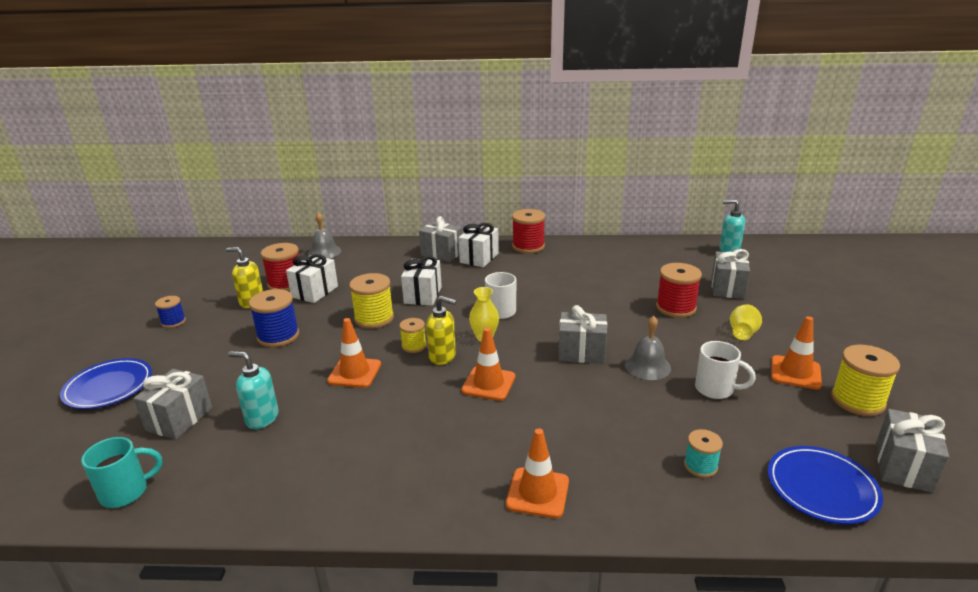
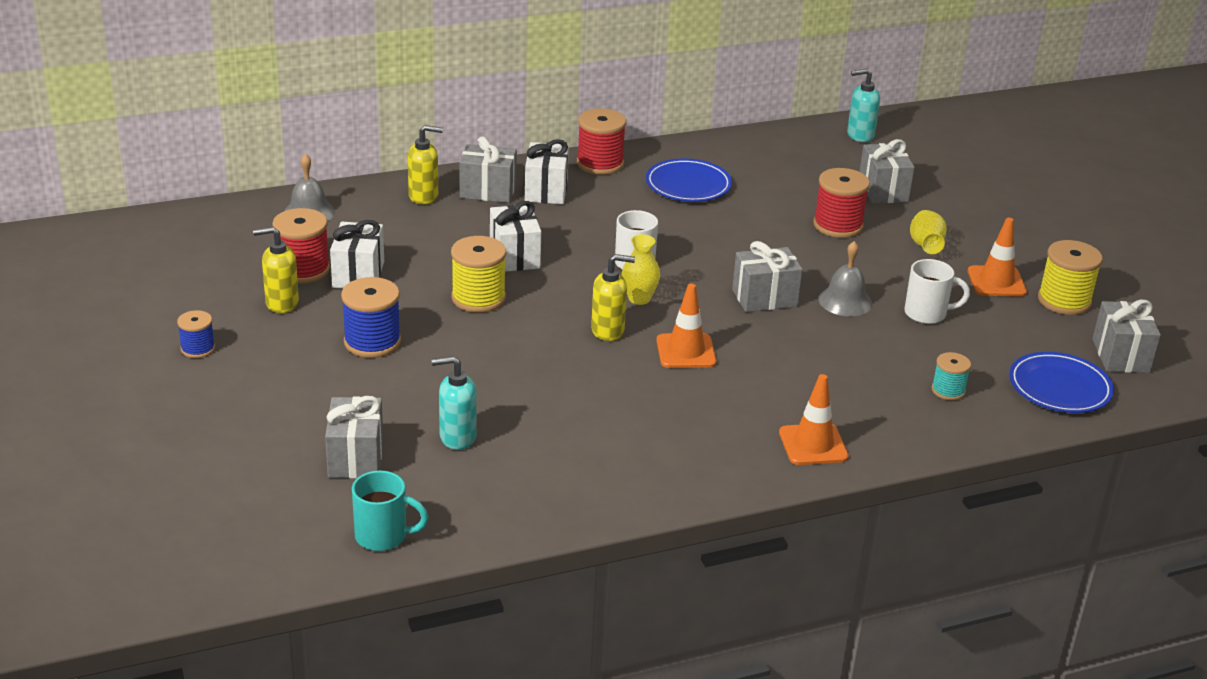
camera: 25 degrees left, 5 degrees up
blue plate [60,358,152,409] -> blue plate moved to [646,159,732,202]
turquoise mug [81,437,162,508] -> turquoise mug turned 60 degrees clockwise [352,471,429,551]
orange traffic cone [327,318,381,388] -> none
yellow spool [399,318,427,353] -> none
none -> yellow soap dispenser [408,125,443,204]

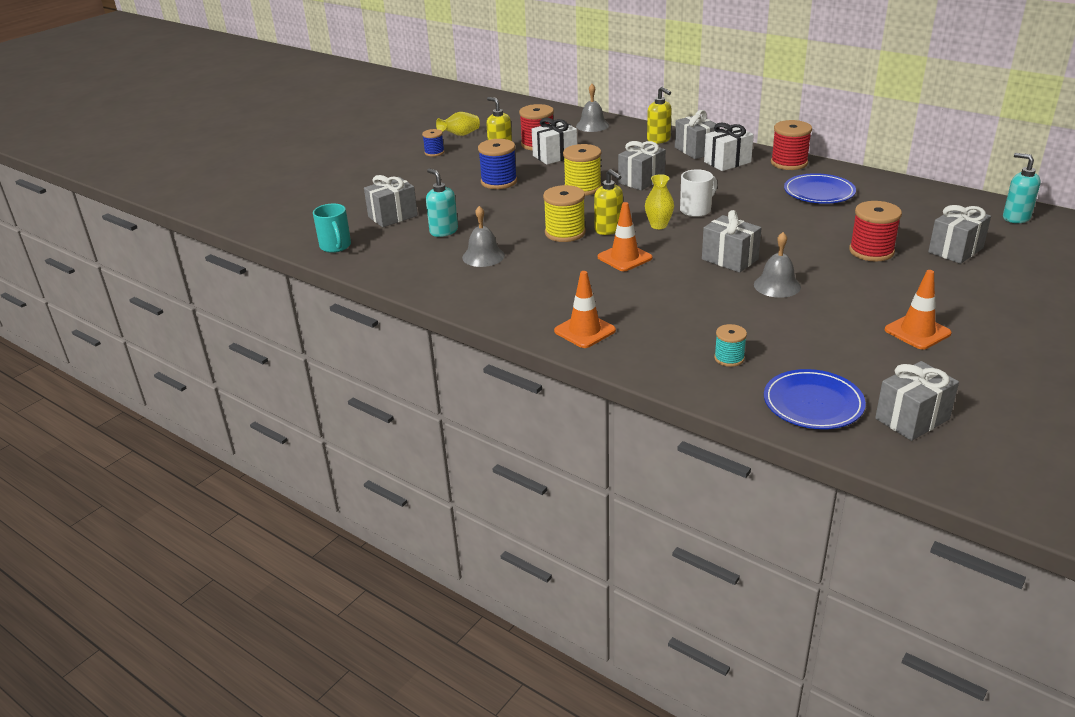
camera: 60 degrees right, 0 degrees up
white gift [490,201,541,272] -> grey gift [618,141,666,191]
white mug [904,259,970,324] -> none
yellow vase [910,210,947,254] -> yellow vase moved to [436,112,480,136]
yellow spool [1038,240,1103,315] -> yellow spool moved to [543,185,586,242]
none -> grey bell [462,206,505,267]

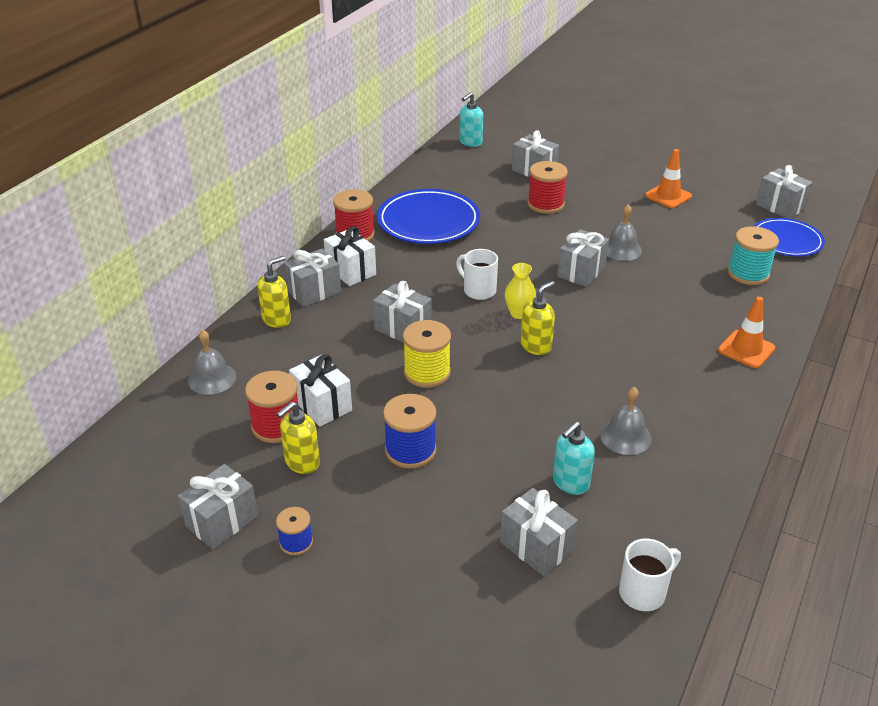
camera: 100 degrees left, 5 degrees up
turquoise mug [313,204,351,253] -> white mug [619,539,681,611]
yellow vase [436,112,480,136] -> grey gift [178,464,258,549]
yellow spool [543,185,586,242] -> none
orange traffic cone [598,202,652,271] -> none
turquoise spool [714,324,747,367] -> turquoise spool [728,226,779,285], size x1.70
blue plate [784,173,856,204] -> blue plate [377,189,480,244], size x1.51

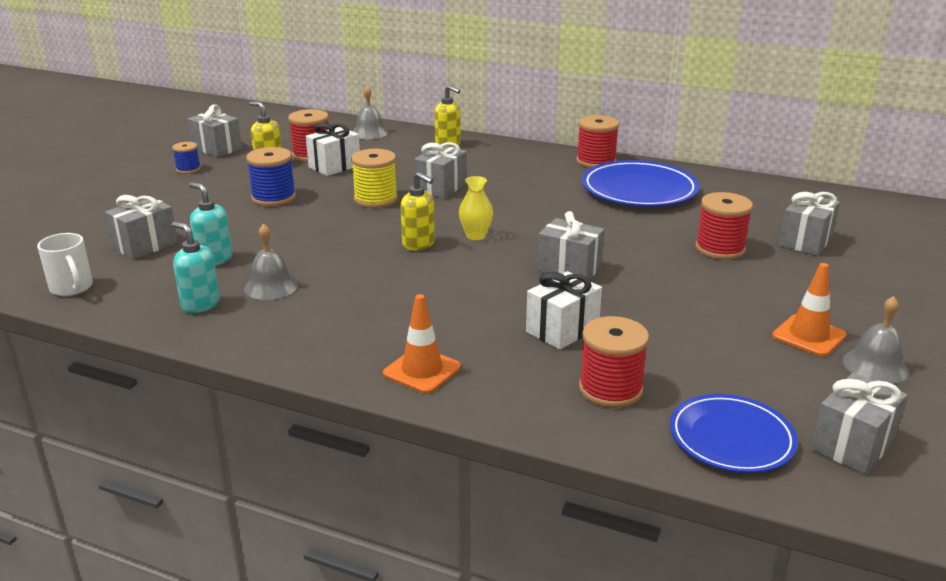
camera: 85 degrees right, 10 degrees down
grey gift [284,249,341,307] -> none
white gift [324,226,376,286] -> white gift moved to [526,271,602,350]
white mug [456,249,498,300] -> none
turquoise soap dispenser [460,92,483,147] -> turquoise soap dispenser moved to [171,222,220,313]
grey bell [607,204,642,261] -> grey bell moved to [843,296,909,384]
turquoise spool [728,226,779,285] -> red spool [579,316,649,408]

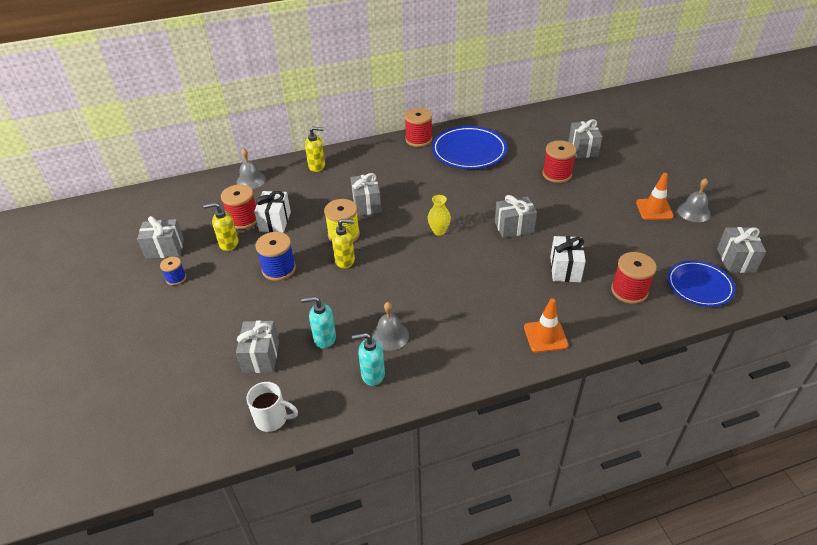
camera: 40 degrees left, 15 degrees up
yellow soap dispenser [401,172,435,251] -> yellow soap dispenser moved to [332,219,355,269]

